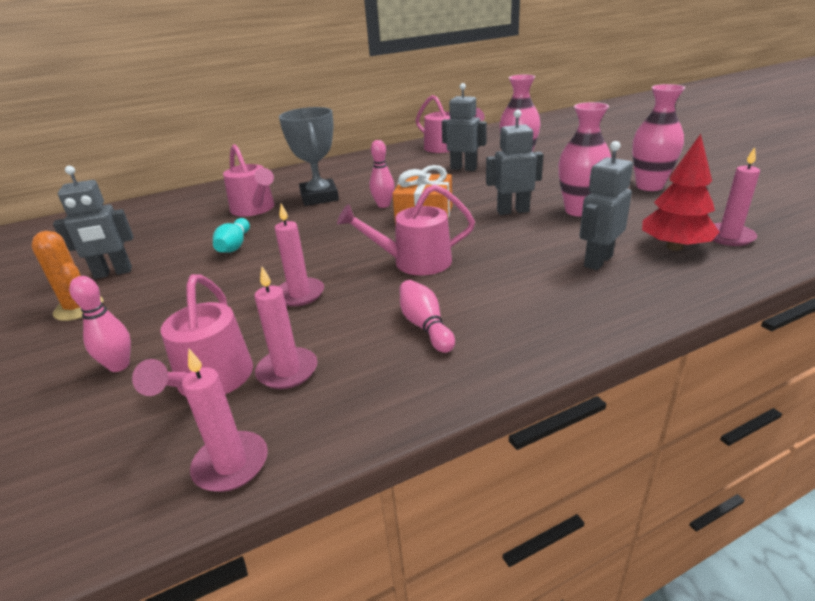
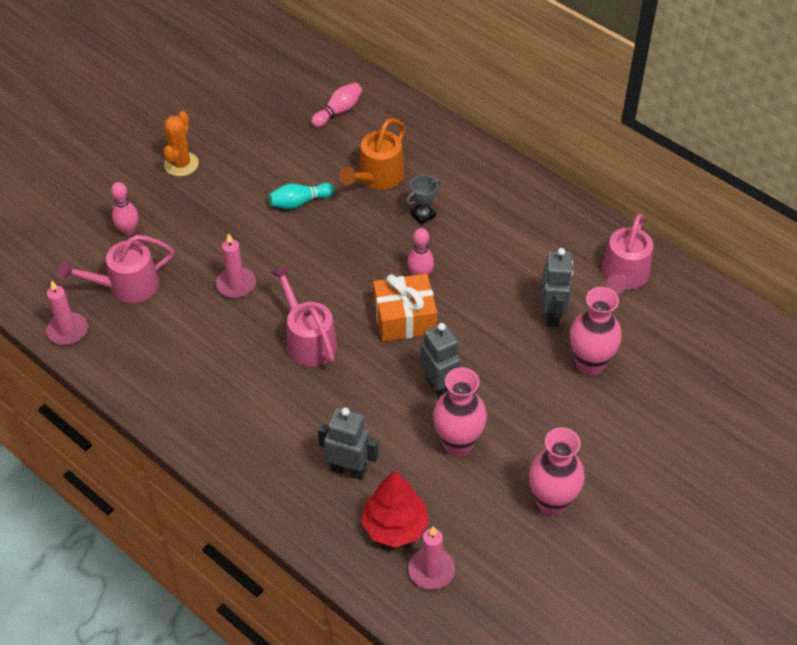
camera: 65 degrees right, 20 degrees up
grey robot [53,166,134,279] -> none
pink watering can [223,144,275,216] -> orange watering can [339,118,405,190]
pink candle [254,267,317,389] -> none
grey trophy [279,107,339,206] -> grey trophy [406,175,441,225], size x0.50
pink bowling pin [399,280,455,353] -> pink bowling pin moved to [311,83,362,127]

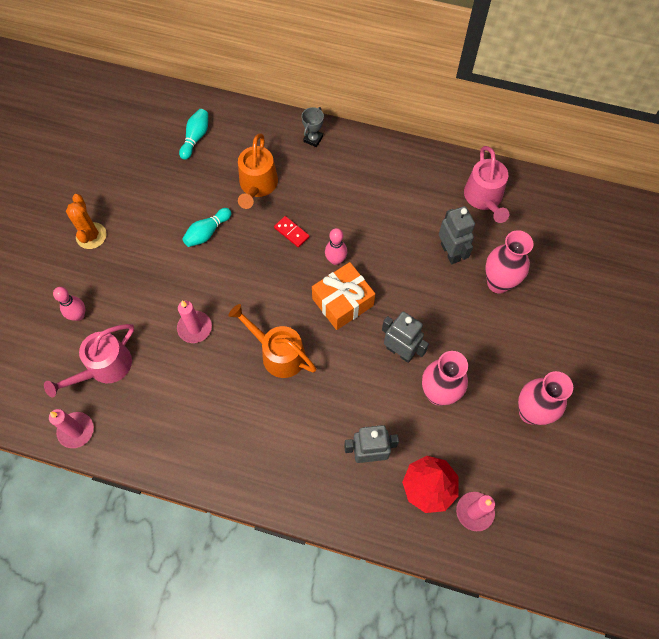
camera: 25 degrees left, 15 degrees up
pink watering can [270,265,337,366] -> orange watering can [228,304,317,378]
pink bowling pin [311,83,362,127] -> turquoise bowling pin [179,109,208,160]
grey trophy [406,175,441,225] -> grey trophy moved to [301,107,324,147]
none -> red domino [274,216,310,248]

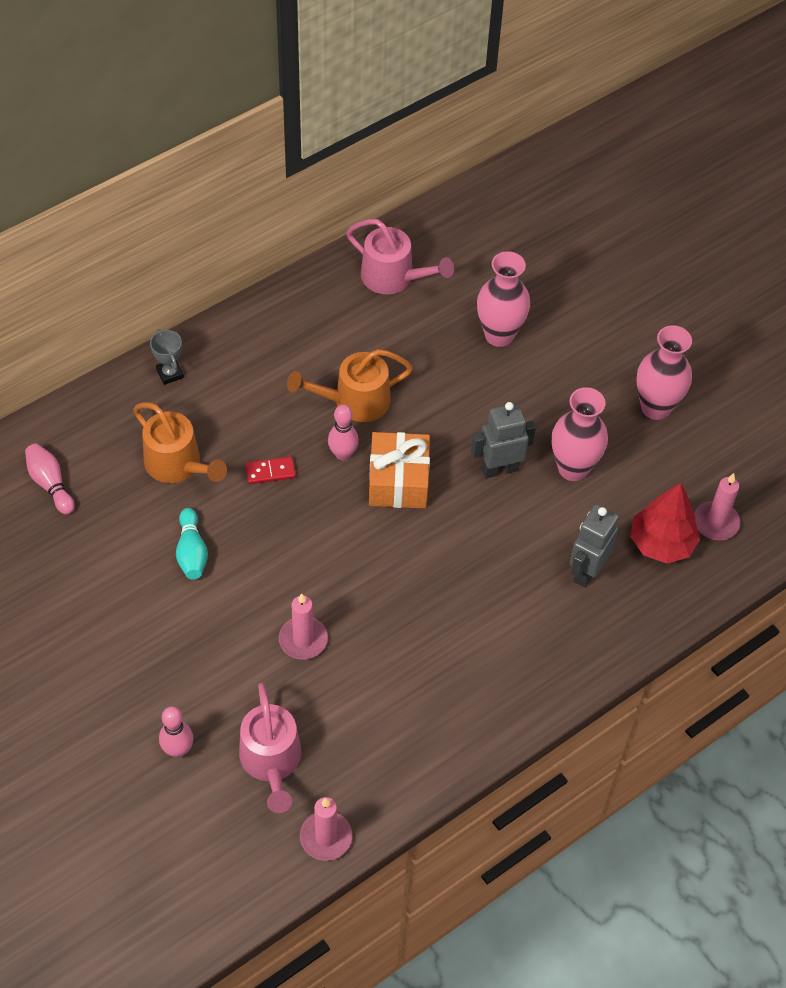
camera: 55 degrees left, 10 degrees down
orange cactus [66,194,107,249] -> none
turquoise bowling pin [179,109,208,160] -> pink bowling pin [25,443,75,514]
orange watering can [228,304,317,378] -> orange watering can moved to [287,349,413,422]
grey robot [439,206,475,264] -> none

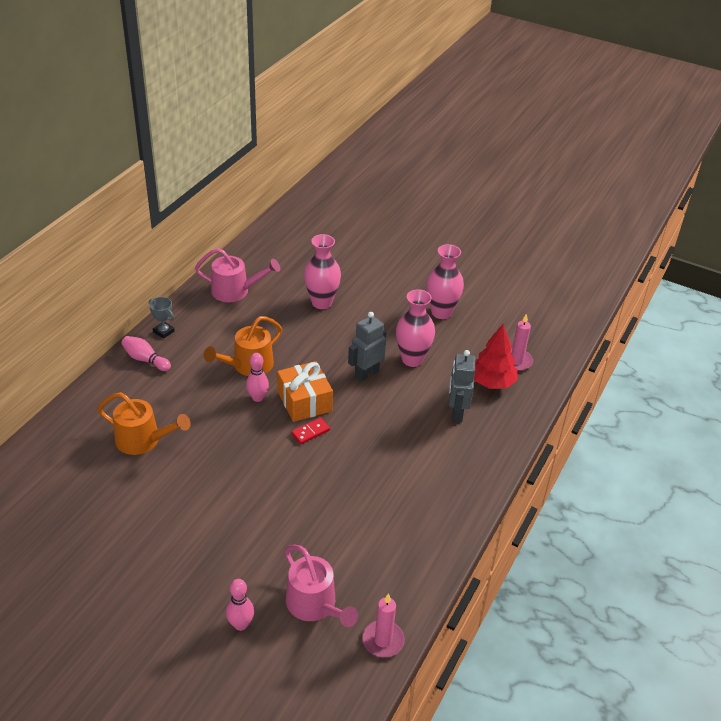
camera: 25 degrees left, 15 degrees down
pink bowling pin [25,443,75,514] -> pink bowling pin moved to [121,336,171,371]
grey trophy [150,329,184,385] -> grey trophy moved to [149,297,175,339]
turquoise bowling pin [176,508,208,579] -> none
red domino [245,456,296,484] -> red domino moved to [291,417,330,444]
pink candle [279,593,328,660] -> none

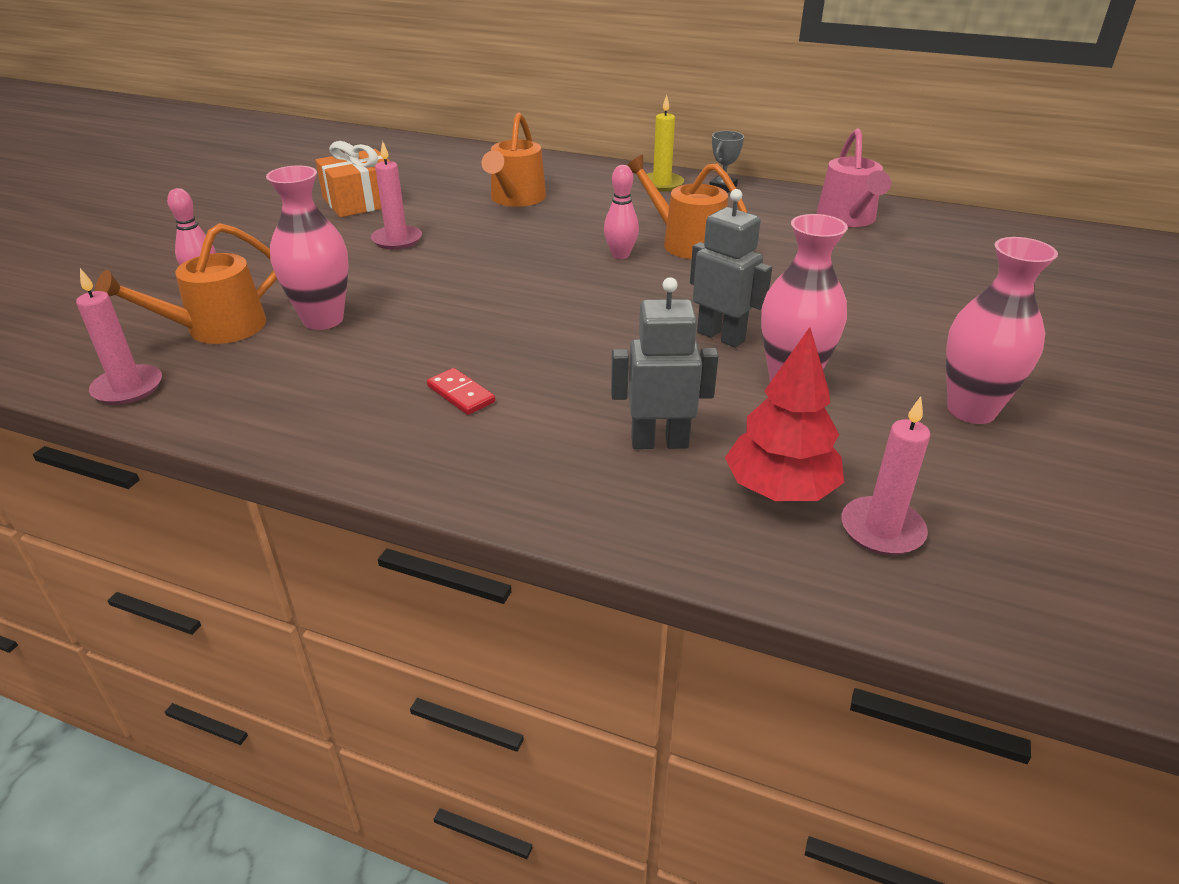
camera: 85 degrees right, 5 degrees down
pink bowling pin [121,336,171,371] -> yellow candle [647,95,684,192]
orange gift [277,361,333,422] -> orange gift moved to [316,141,389,217]
pink watering can [285,545,358,627] -> orange watering can [95,223,277,344]
red domino [291,417,330,444] -> red domino moved to [427,368,495,415]
pink vase [304,234,341,309] -> pink vase moved to [266,165,349,330]
none -> pink candle [371,141,422,250]

